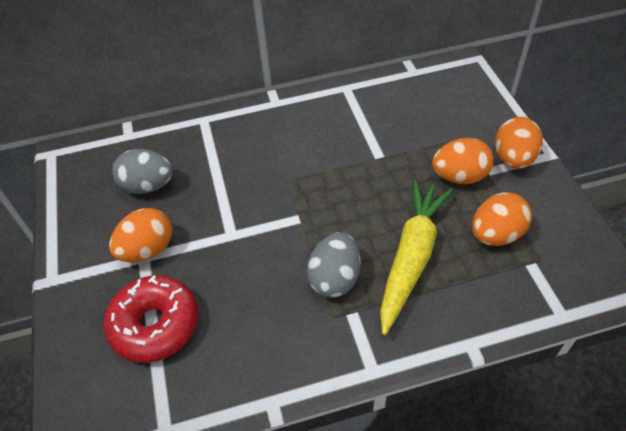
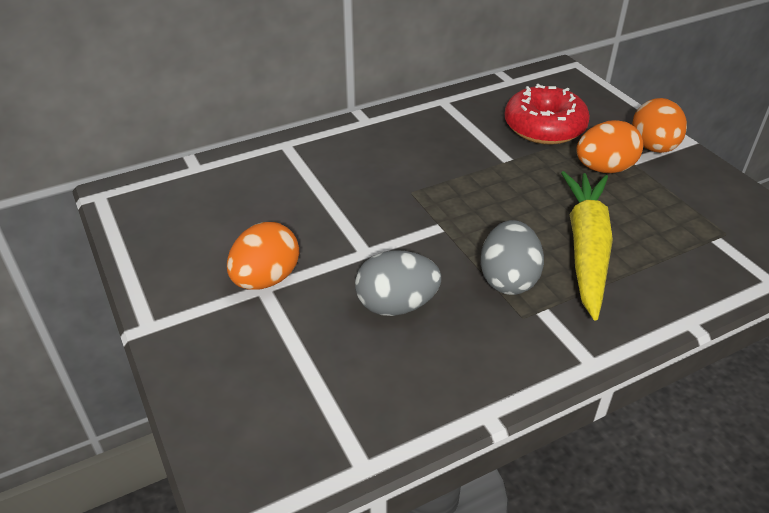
camera: 15 degrees left, 10 degrees down
red donut [104,275,198,363] -> red donut moved to [505,84,590,145]
grey egg [112,149,173,194] -> grey egg moved to [355,250,441,316]
orange egg [472,192,532,246] -> none

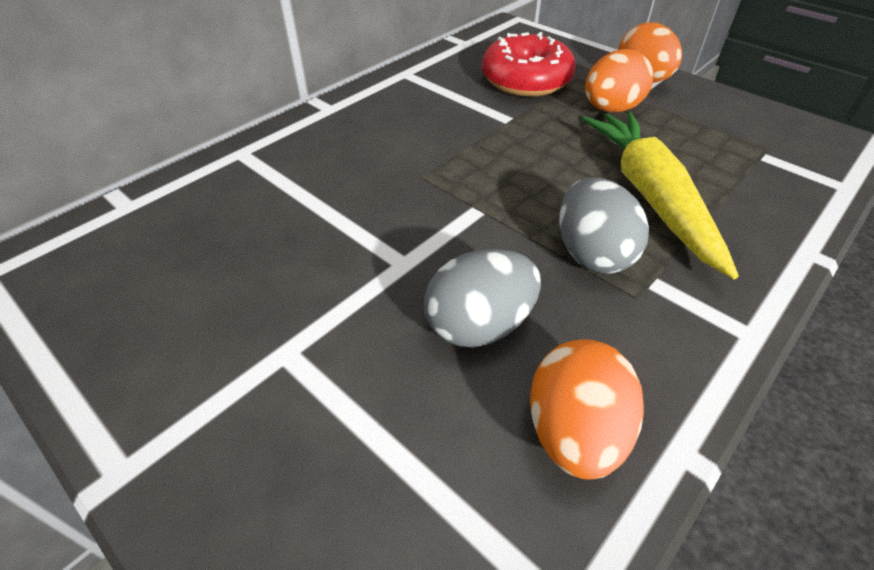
camera: 20 degrees left, 5 degrees up
orange egg [227,222,299,290] -> orange egg moved to [530,339,644,479]

